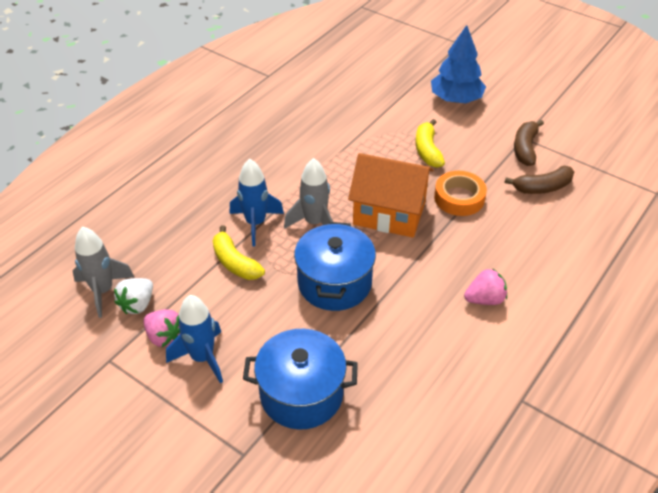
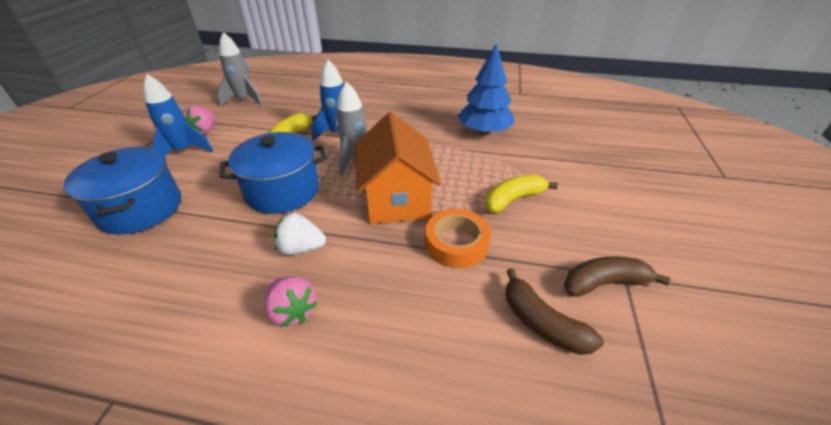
camera: 65 degrees right, 5 degrees down
white strawberry [114,278,153,314] -> white strawberry moved to [274,213,326,255]
blue tree [431,25,486,103] -> blue tree moved to [457,44,515,135]

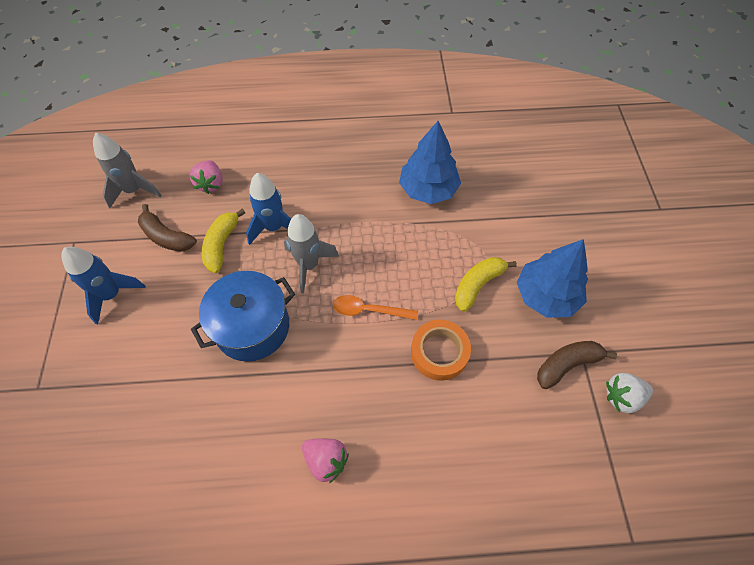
camera: 15 degrees left, 20 degrees up
blue pot [64,147,181,235] -> none
pink strawberry [182,106,215,135] -> pink strawberry moved to [189,160,223,194]
white strawberry [274,213,326,255] -> white strawberry moved to [606,373,653,413]
orange house [355,112,441,224] -> orange spoon [333,295,418,320]
brown banana [506,268,604,355] -> brown banana moved to [138,204,197,252]
none -> blue tree [517,239,588,318]

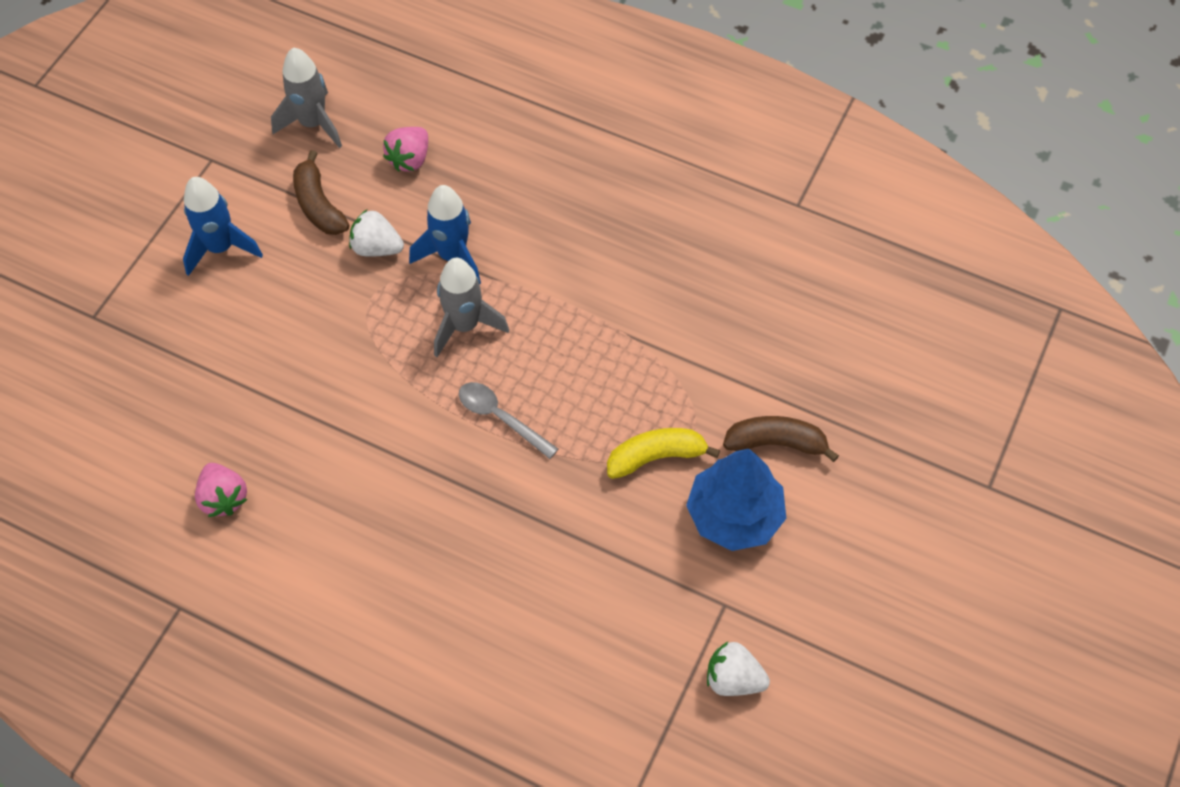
camera: 30 degrees right, 0 degrees up
blue pot [191,271,295,362] -> none
yellow banana [202,209,245,273] -> white strawberry [349,210,404,257]
pink strawberry [302,438,349,483] -> pink strawberry moved to [195,463,248,517]
orange spoon [333,295,418,320] -> grey spoon [459,382,558,459]
blue tree [399,121,461,204] -> none
orange tape [411,320,471,381] -> none
brown banana [537,341,617,389] -> brown banana moved to [723,416,839,462]

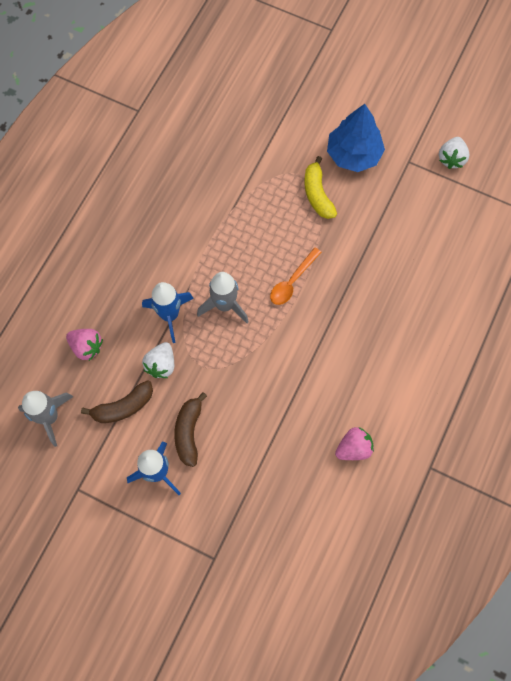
camera: 90 degrees left, 10 degrees up
grey spoon [459,382,558,459] -> orange spoon [270,247,321,305]
brown banana [723,416,839,462] -> brown banana moved to [174,392,207,467]

